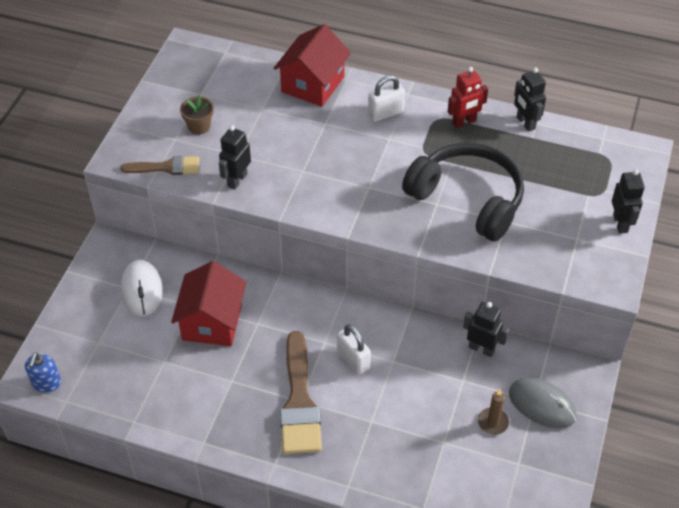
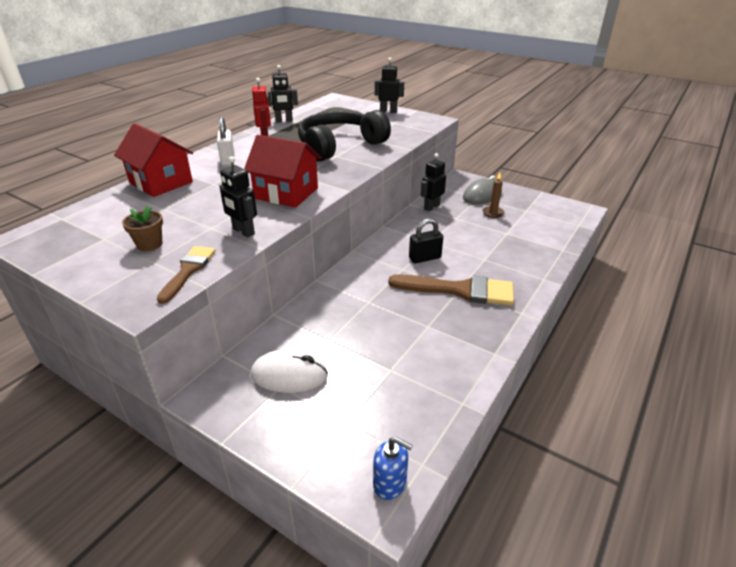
camera: 75 degrees left, 15 degrees down
red house [171,261,246,346] -> red house moved to [244,135,322,208]
white padlock [337,324,371,375] -> black padlock [409,218,443,264]

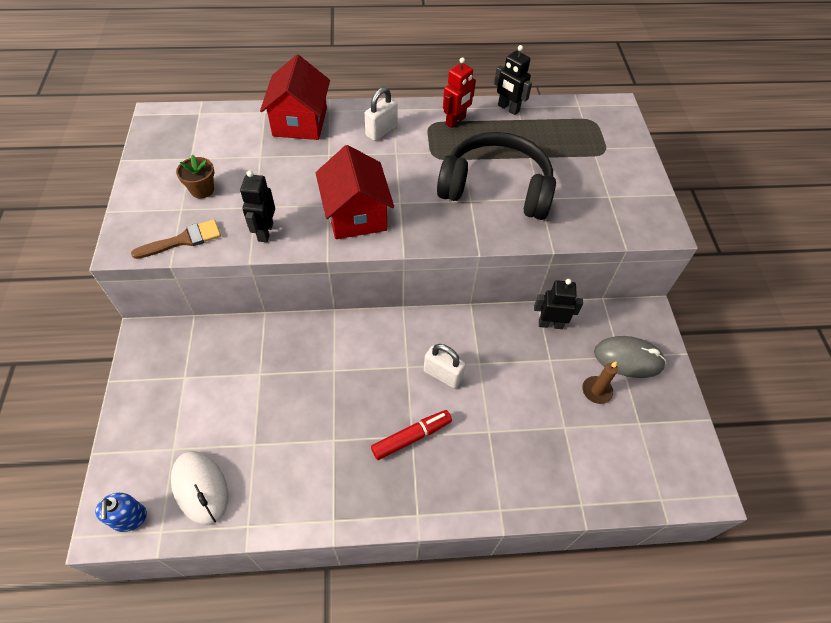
camera: 50 degrees right, 20 degrees up
white mouse [251,349,328,393] -> white mouse moved to [171,451,228,525]
black robot [375,58,404,113] -> none
brown brush [388,274,514,306] -> red marker [371,410,452,460]
black padlock [409,218,443,264] -> white padlock [424,344,466,389]

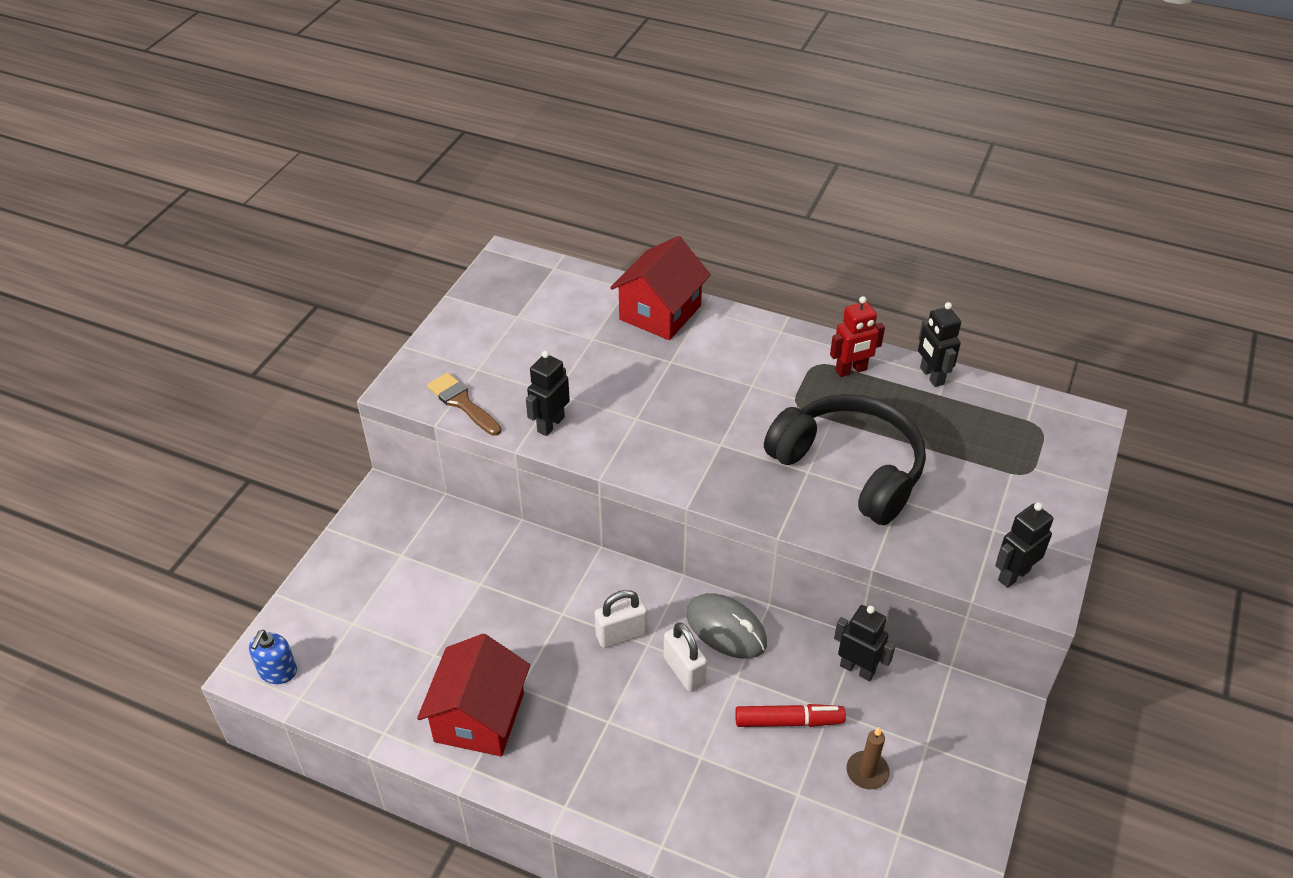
camera: 30 degrees right, 10 degrees down
brown brush [131,219,221,259] -> brown brush turned 135 degrees counterclockwise [427,373,501,436]
white mouse [171,451,228,525] -> none
brown flower pot [176,155,214,198] -> none
red house [316,145,394,239] -> red house moved to [417,634,530,756]
white padlock [364,87,398,141] -> white padlock moved to [595,590,647,648]
red marker [371,410,452,460] -> red marker moved to [735,704,846,727]
grey mouse [594,336,666,378] -> grey mouse moved to [686,593,767,659]
none -> black robot [995,502,1053,588]

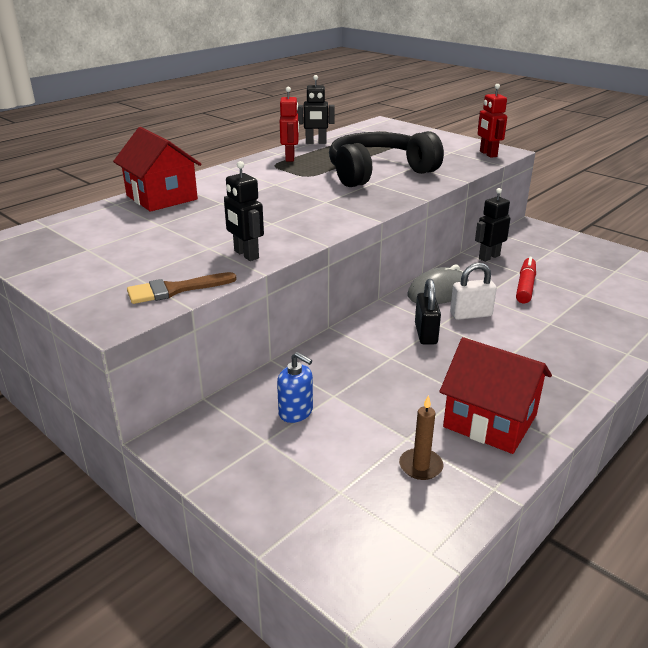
camera: 70 degrees left, 15 degrees down
blue soap dispenser [249,630,297,684] -> blue soap dispenser moved to [277,352,313,423]
white padlock [595,590,647,648] -> black padlock [415,279,441,344]
brown candle [847,727,890,790] -> brown candle moved to [399,395,443,480]
black robot [995,502,1053,588] -> red robot [478,84,507,158]

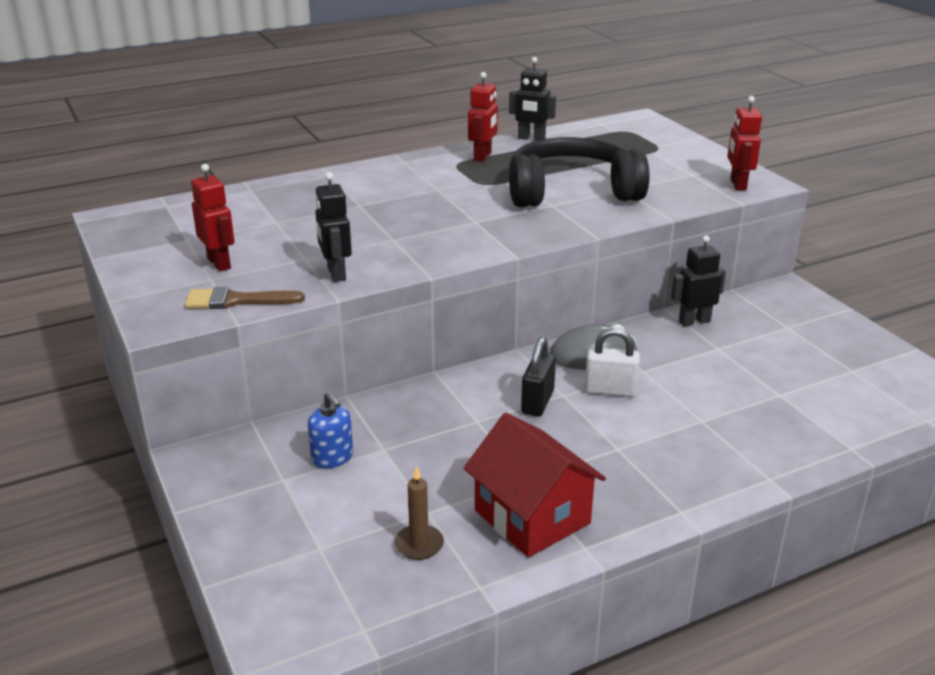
camera: 20 degrees right, 0 degrees up
red house [113,127,202,212] -> none
red marker [516,257,536,303] -> none
none -> red robot [191,164,235,271]

